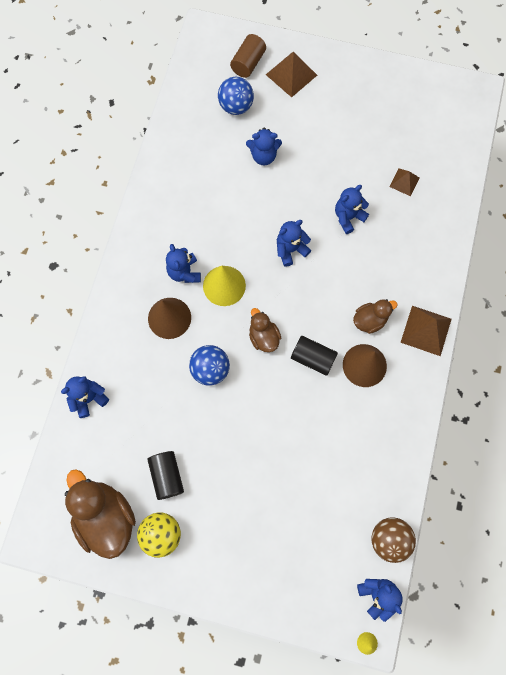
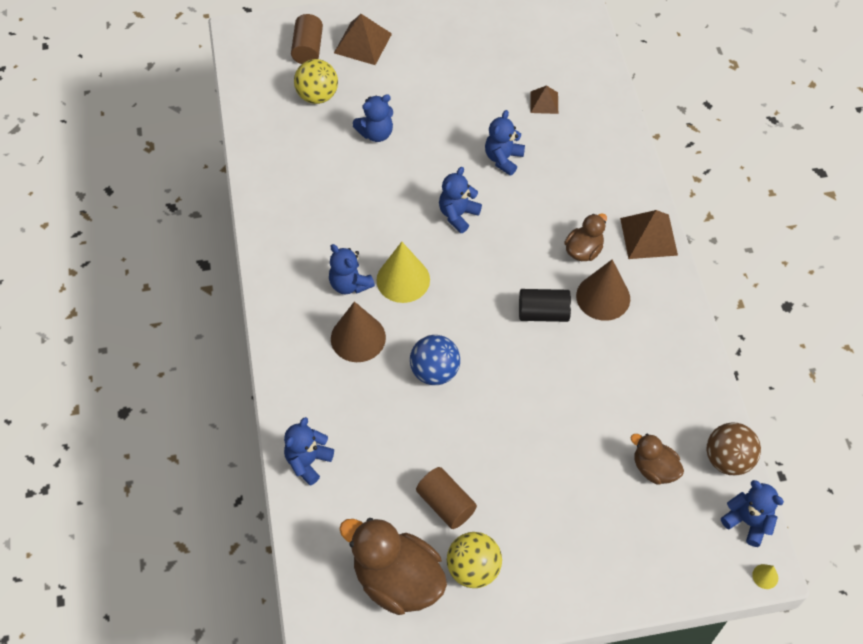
camera: 25 degrees left, 15 degrees down
black cylinder [147,451,184,500] -> brown cylinder [416,467,477,529]
blue ball [218,77,254,115] -> yellow ball [294,59,338,104]
brown duck [249,308,281,352] -> brown duck moved to [631,434,684,485]

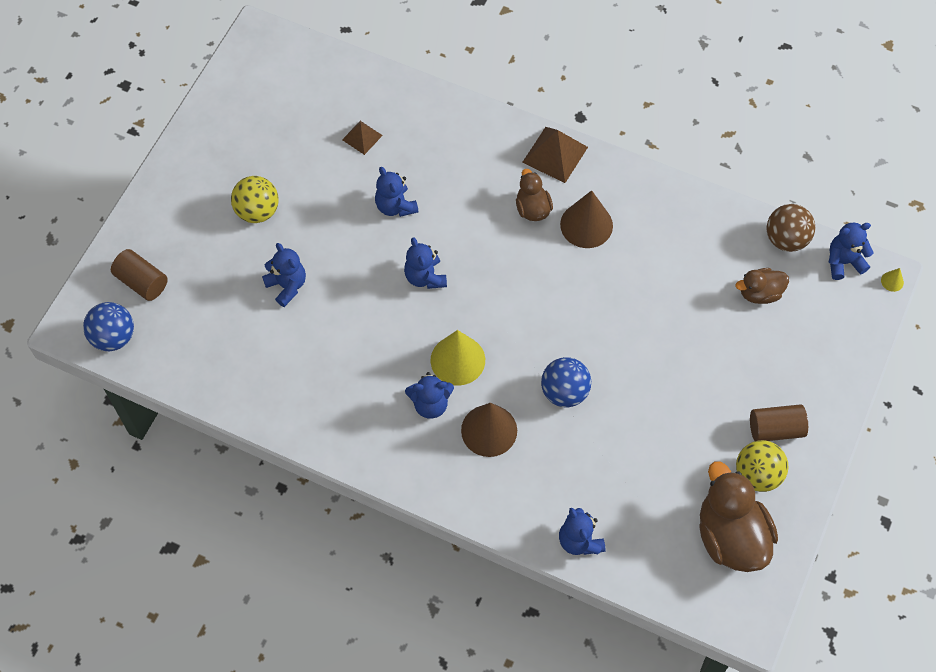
camera: 55 degrees left, 5 degrees up
yellow ball [294,59,338,104] -> yellow ball moved to [231,176,279,223]
brown pyramid [334,14,392,65] -> none
brown duck [339,518,447,615] -> brown duck turned 90 degrees clockwise [699,461,778,572]
blue teddy bear [353,94,393,142] -> blue teddy bear turned 45 degrees counterclockwise [262,243,306,307]
brown cylinder [416,467,477,529] -> brown cylinder moved to [750,404,808,441]
black cylinder [519,289,571,322] -> none
none -> blue ball [83,302,134,351]

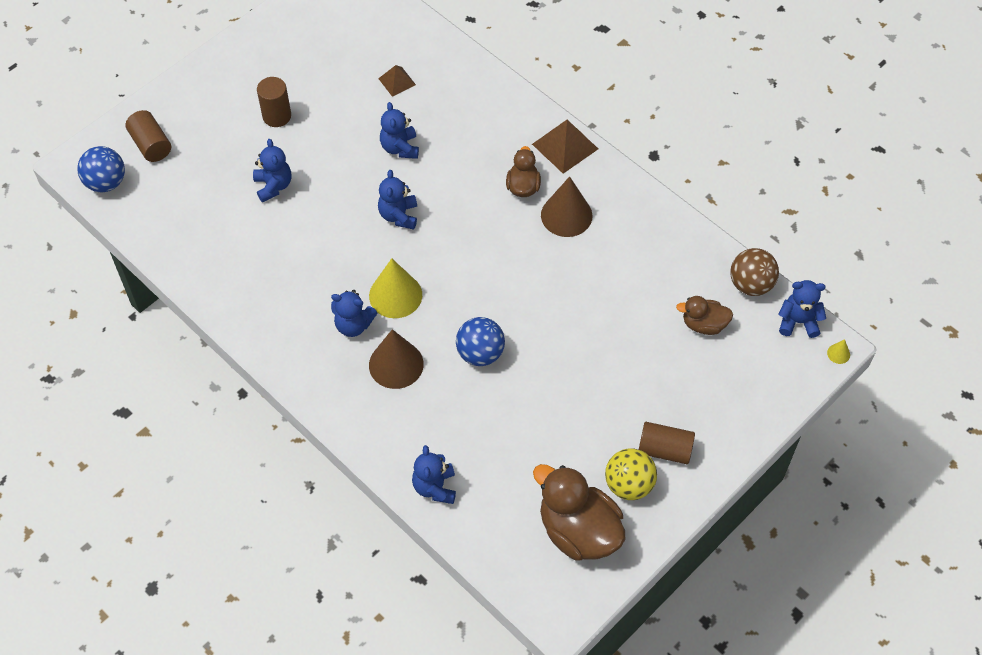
camera: 20 degrees right, 5 degrees down
yellow ball [231,176,279,223] -> brown cylinder [257,77,291,127]
brown duck [699,461,778,572] -> brown duck turned 45 degrees counterclockwise [533,464,625,561]

